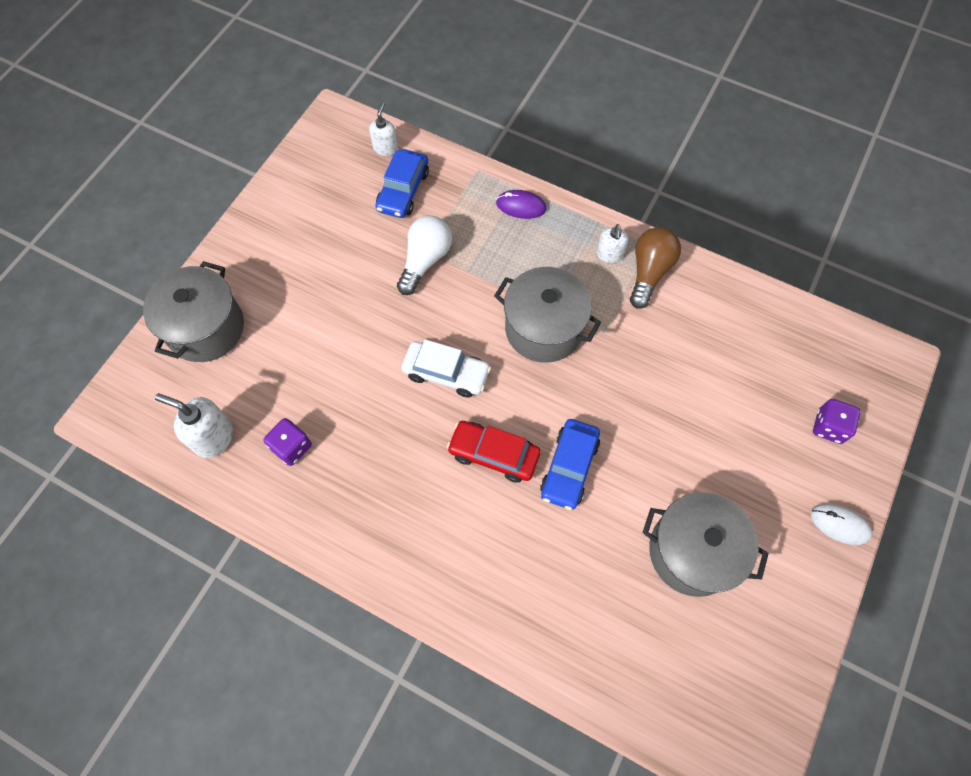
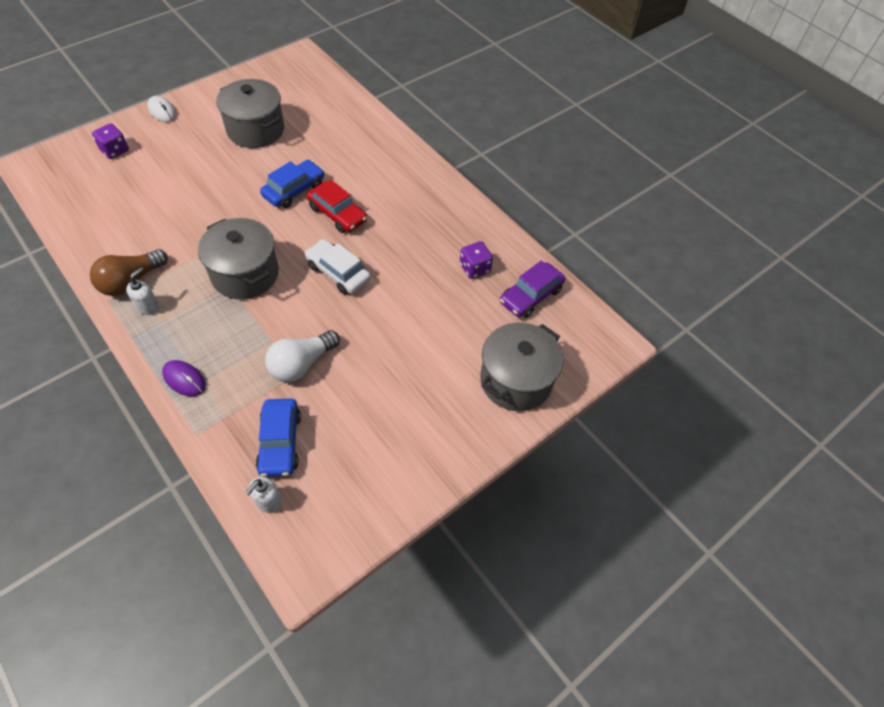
camera: 160 degrees left, 10 degrees down
white soap dispenser [155,393,233,458] -> purple car [500,261,566,318]
blue car [375,149,429,218] -> blue car turned 135 degrees clockwise [256,399,301,477]

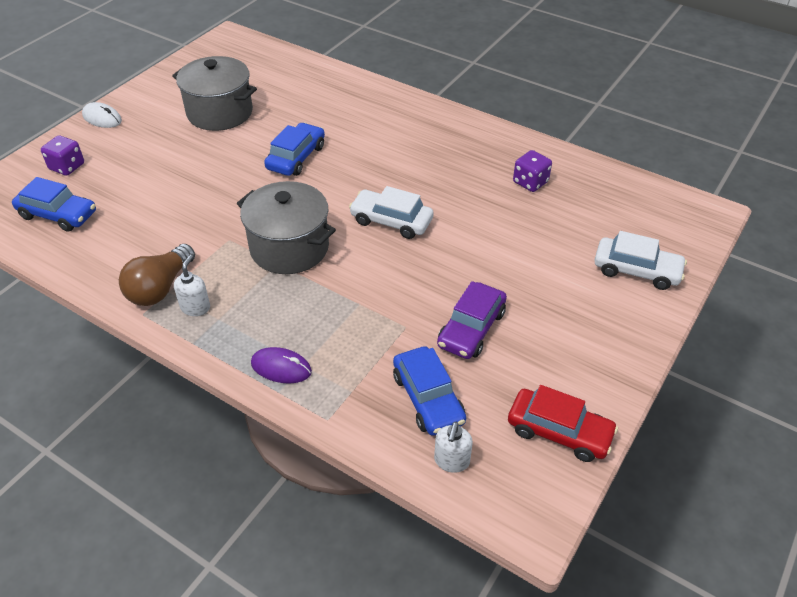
camera: 15 degrees left, 10 degrees down
white light bulb [265,330,340,382] -> none
red car [307,180,367,233] -> red car moved to [508,385,618,462]
grey pot [480,322,563,411] -> white car [594,231,687,290]
purple car [500,261,566,318] -> purple car moved to [437,281,507,359]
none -> blue car [12,177,96,232]

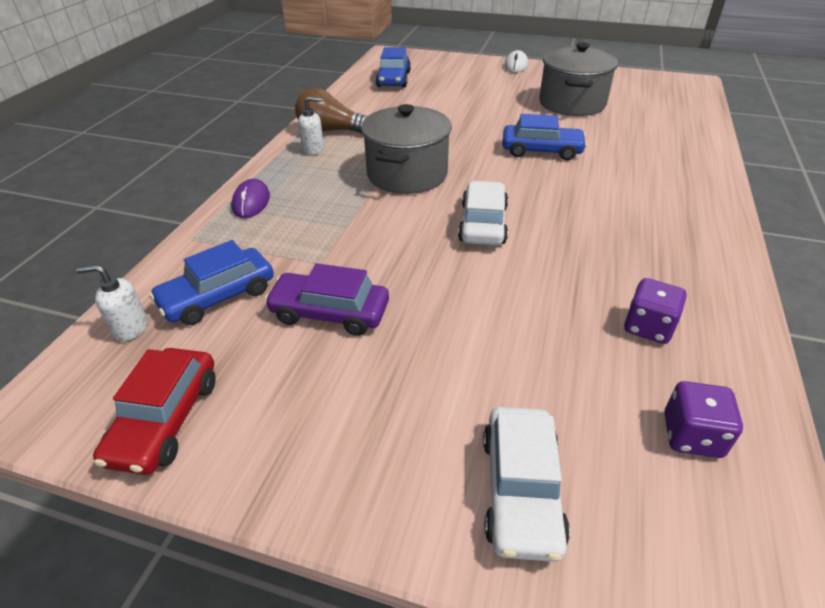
camera: 75 degrees right, 5 degrees down
purple dice [41,135,84,176] -> purple dice moved to [664,381,743,458]

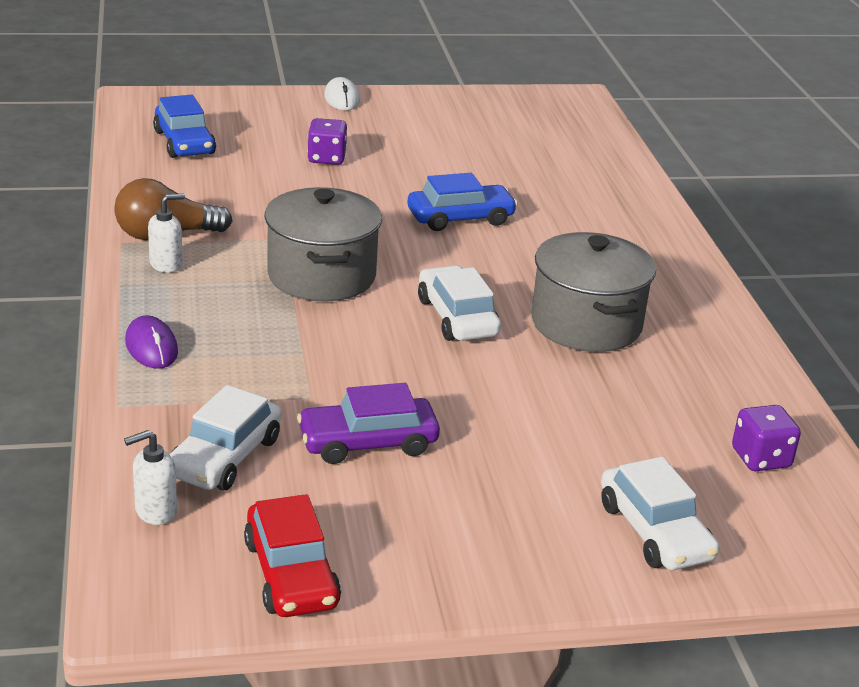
camera: 30 degrees left, 10 degrees down
blue car [149,240,274,325] -> white car [169,385,282,490]
grey pot [539,42,618,116] -> grey pot moved to [531,232,656,352]
purple dice [624,278,686,344] -> purple dice moved to [307,118,347,165]

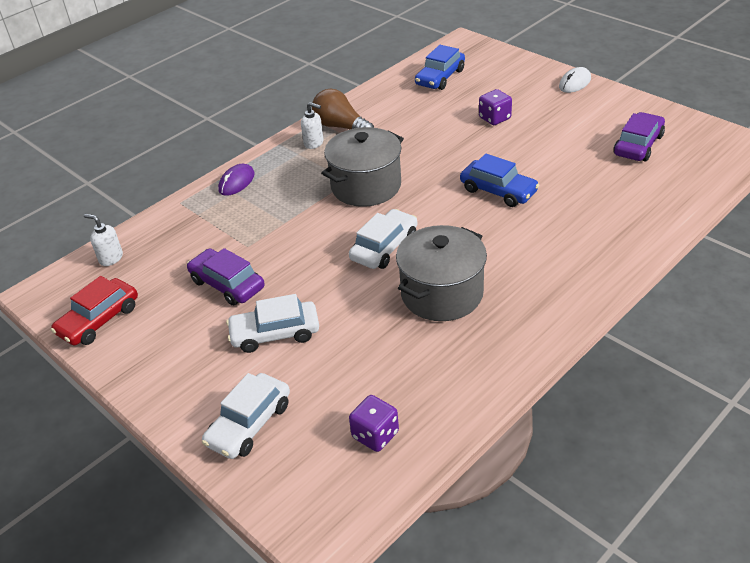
camera: 60 degrees right, 10 degrees up
white car [169,385,282,490] -> white car moved to [226,294,319,353]
none -> purple car [613,112,665,161]

